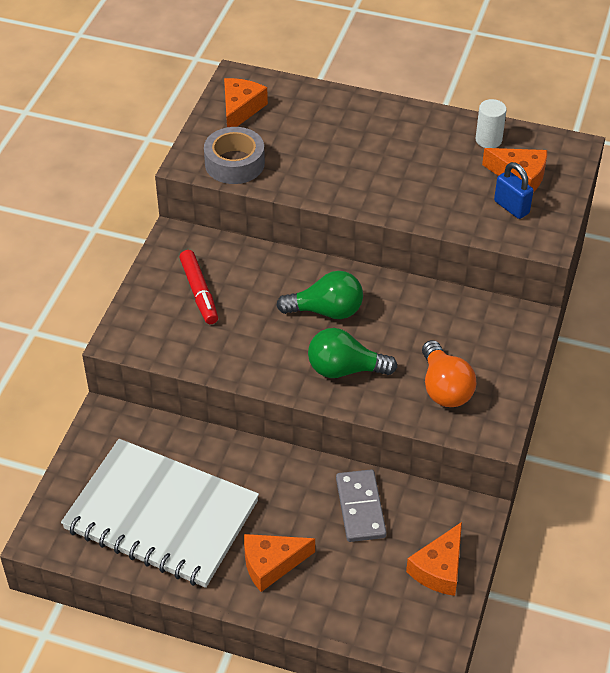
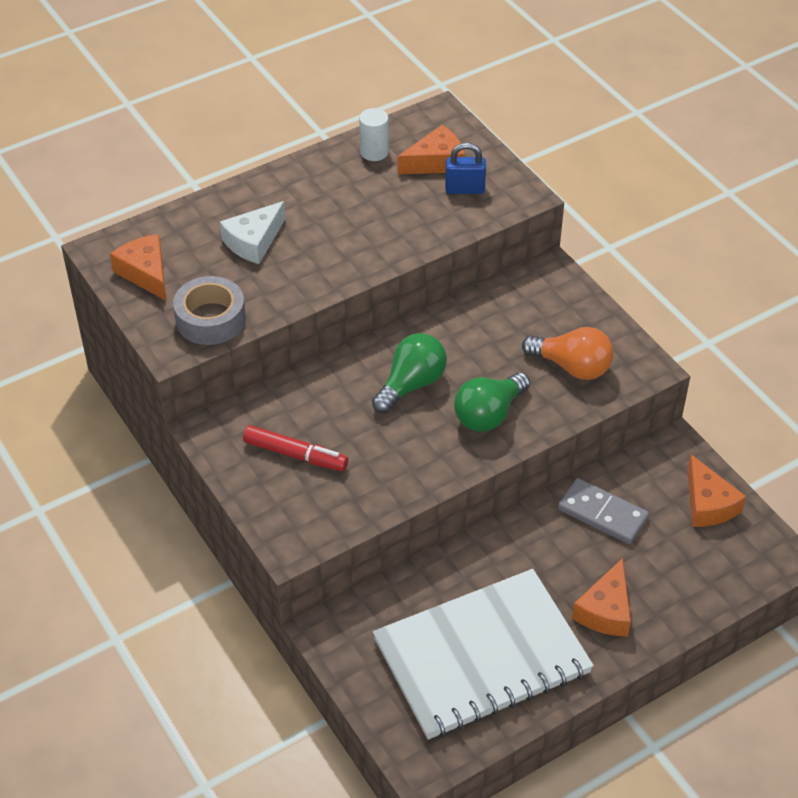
camera: 50 degrees left, 0 degrees up
none -> white cheese [220,201,285,264]

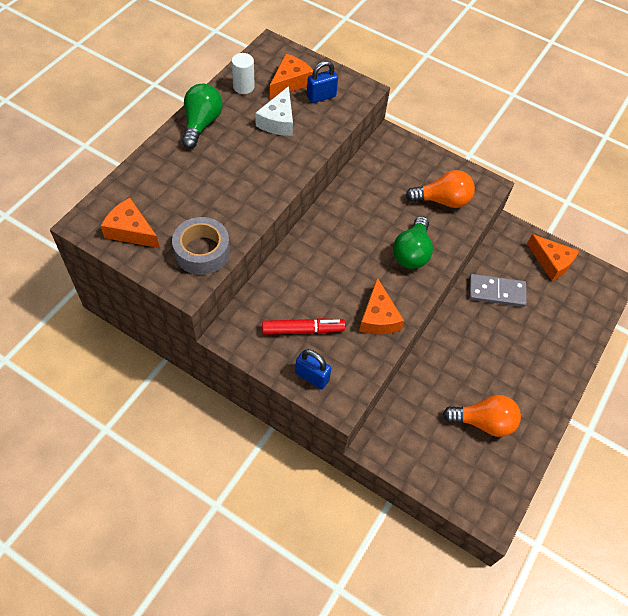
camera: 30 degrees left, 10 degrees up
white cheese [220,201,285,264] -> white cheese moved to [255,86,293,136]
green light bulb [372,333,447,414] -> green light bulb moved to [182,84,223,149]
white notebook [373,569,594,739] -> orange light bulb [443,395,521,437]
orange cheese [572,558,631,637] -> orange cheese moved to [359,278,404,335]
none -> blue padlock [295,349,331,389]

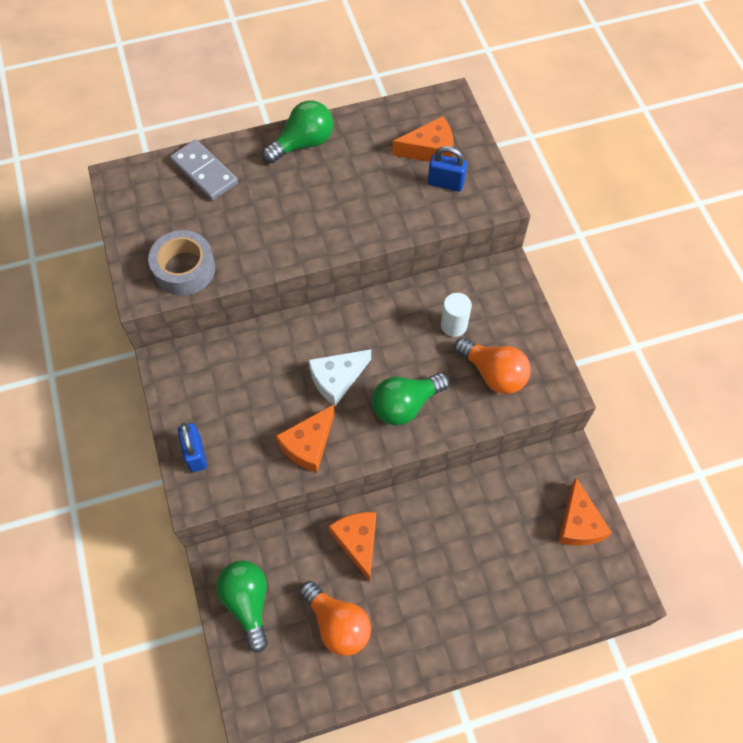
camera: 45 degrees right, 5 degrees up
orange cheese [101,198,160,248] -> orange cheese moved to [328,512,376,582]
white cylinder [232,53,255,94] -> white cylinder moved to [441,293,472,337]
white cheese [255,86,293,136] -> white cheese moved to [308,349,371,406]
red marker [262,318,345,335] -> none
grey domino [469,274,527,307] -> grey domino moved to [170,139,238,201]
none -> green light bulb [216,560,268,653]

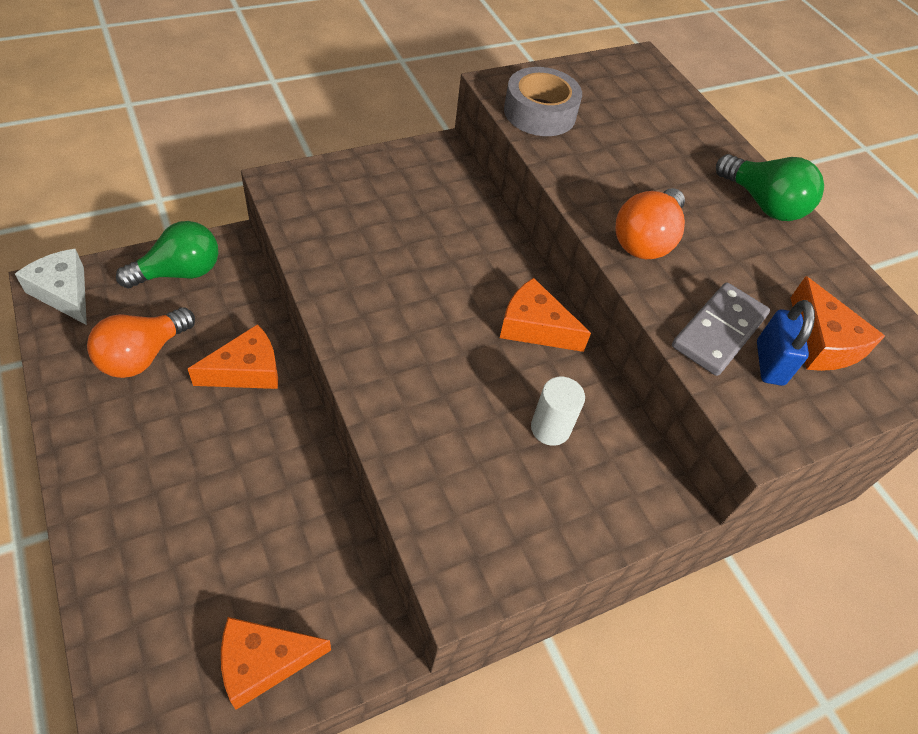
camera: 75 degrees right, 10 degrees down
grey domino [170,139,238,201] -> grey domino moved to [672,282,770,376]
blue padlock [178,423,207,472] -> none
orange cheese [276,405,335,472] -> orange cheese moved to [500,278,591,352]
white cheese [308,349,371,406] -> white cheese moved to [15,249,87,325]
green light bulb [372,373,449,425] -> none
orange light bulb [454,337,531,394] -> orange light bulb moved to [615,188,685,259]

